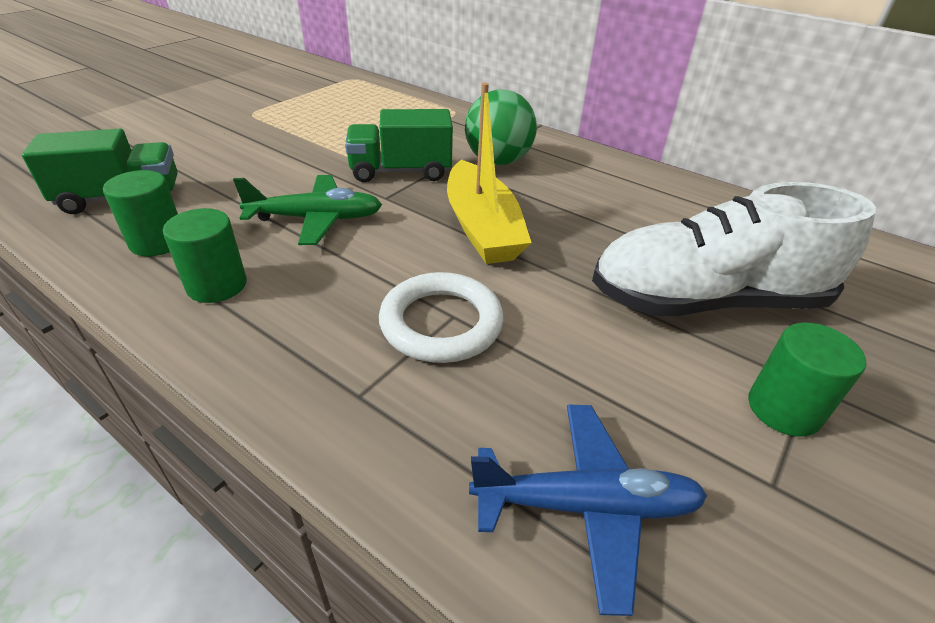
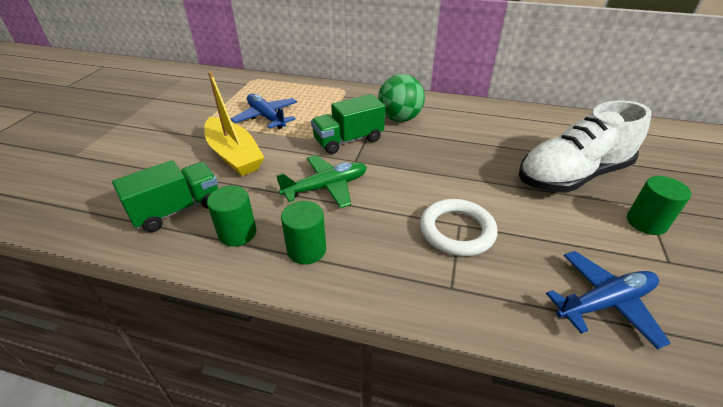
camera: 20 degrees left, 0 degrees up
yellow boat [447,83,532,264] -> yellow boat moved to [204,71,265,176]
none -> blue plane [231,94,297,129]

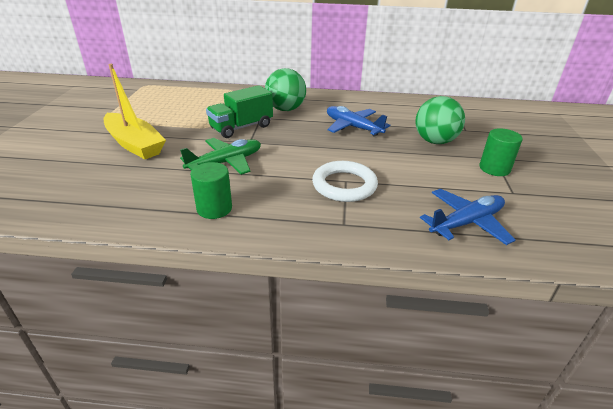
camera: 10 degrees left, 5 degrees down
green truck [112,160,218,232] -> none
green cylinder [207,186,256,247] -> none
blue plane [231,94,297,129] -> blue plane moved to [327,106,390,137]
white shoe [519,100,652,193] -> green ball [415,96,465,144]

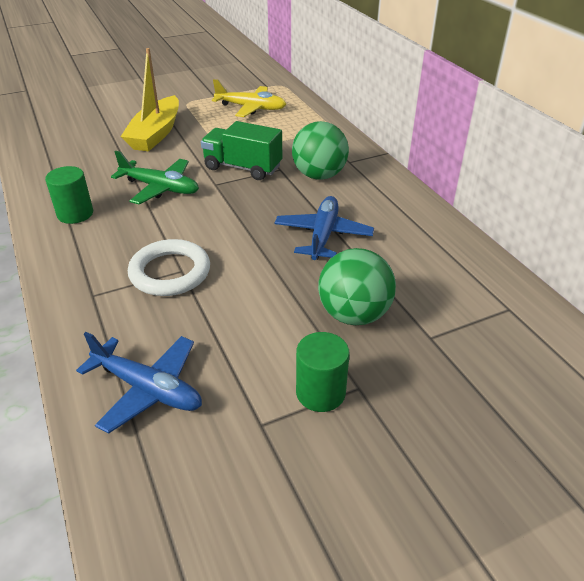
camera: 60 degrees right, 5 degrees up
none -> yellow plane [212,79,286,117]

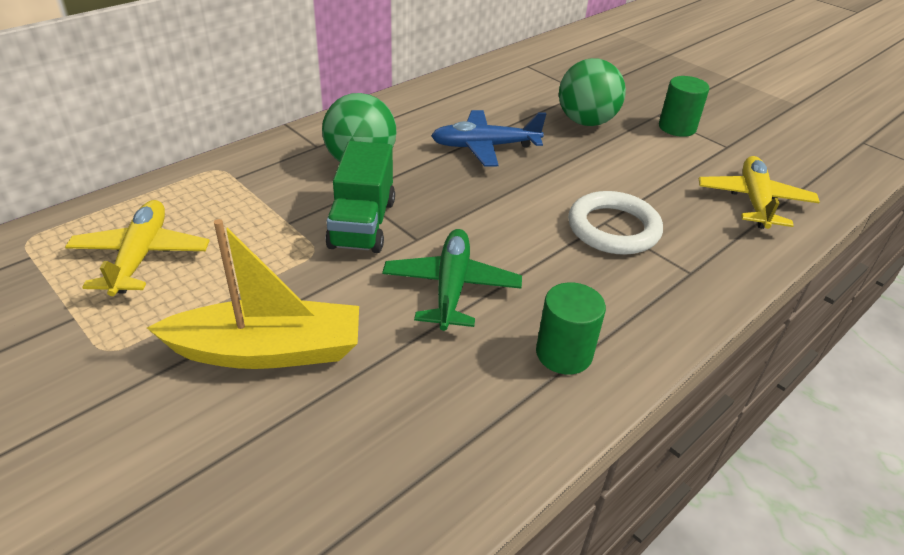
camera: 110 degrees left, 0 degrees up
blue plane [76,332,202,434] -> yellow plane [699,156,820,229]

